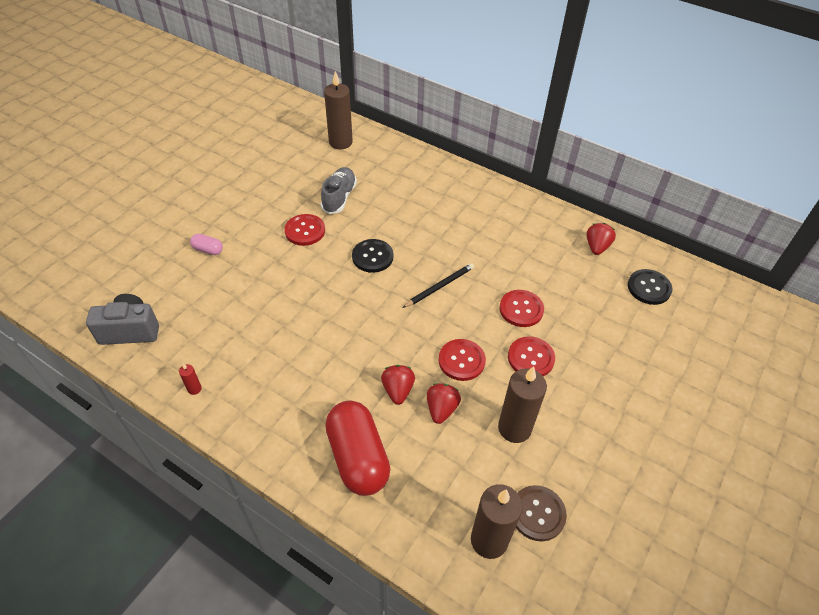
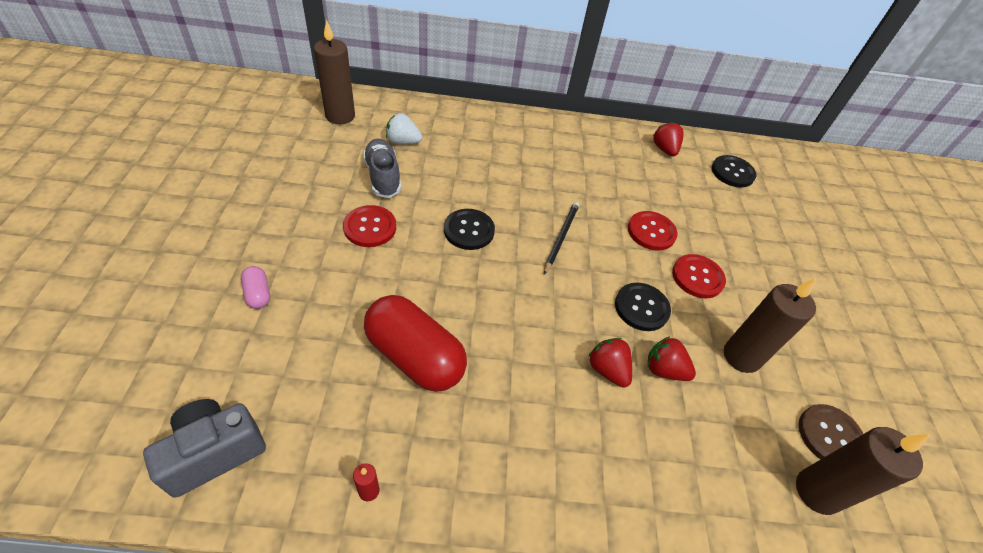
camera: 35 degrees left, 0 degrees up
pink capsule [190,234,223,255] -> pink capsule turned 75 degrees clockwise [241,266,270,309]
red capsule [325,401,390,496] -> red capsule moved to [364,295,467,392]
red strawberry [427,383,461,424] -> red strawberry turned 45 degrees counterclockwise [648,336,696,381]
red button [439,339,486,381] -> black button [615,283,671,331]
none -> white strawberry [386,113,422,145]

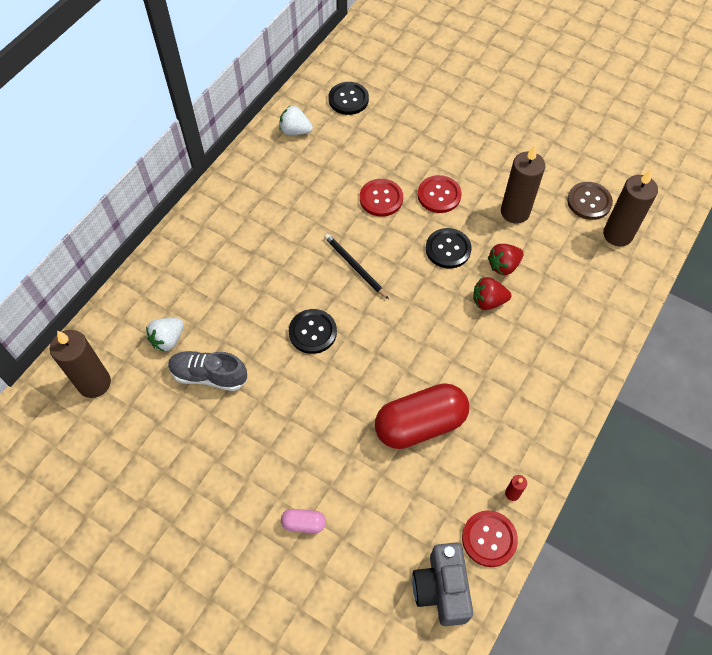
camera: 55 degrees left, 10 degrees up
red button [343,205,396,247] -> red button moved to [462,510,518,567]
red strawberry [653,122,684,156] -> white strawberry [279,106,313,135]

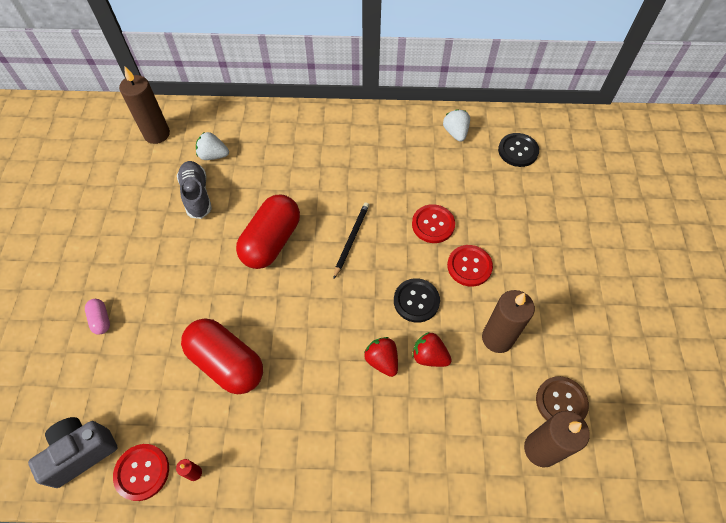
camera: 60 degrees right, 0 degrees up
black button [289,309,337,354] -> red capsule [236,195,300,269]

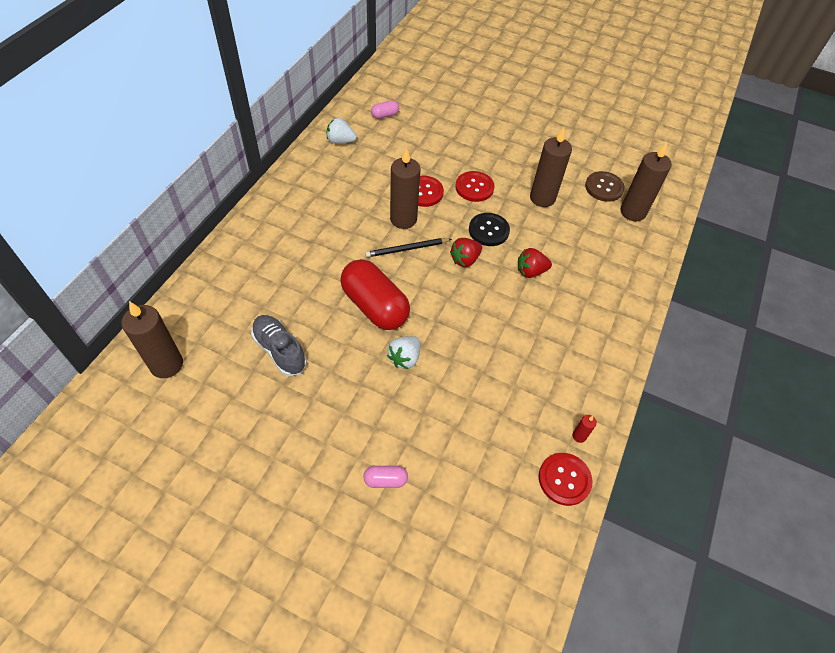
camera: 70 degrees left, 5 degrees down
grey camera [28,417,118,488] -> none
grey shoe [177,161,212,219] -> grey shoe turned 45 degrees clockwise [251,315,307,376]
red capsule [181,319,263,394] -> none
white strawberry [196,132,229,160] -> white strawberry moved to [387,336,420,369]
black pencil [334,202,369,278] -> black pencil turned 60 degrees counterclockwise [365,238,452,257]
red strawberry [412,332,452,367] -> red strawberry moved to [450,238,482,267]
black button [498,133,539,167] -> pink capsule [371,100,399,119]
none -> brown candle [390,147,420,229]

